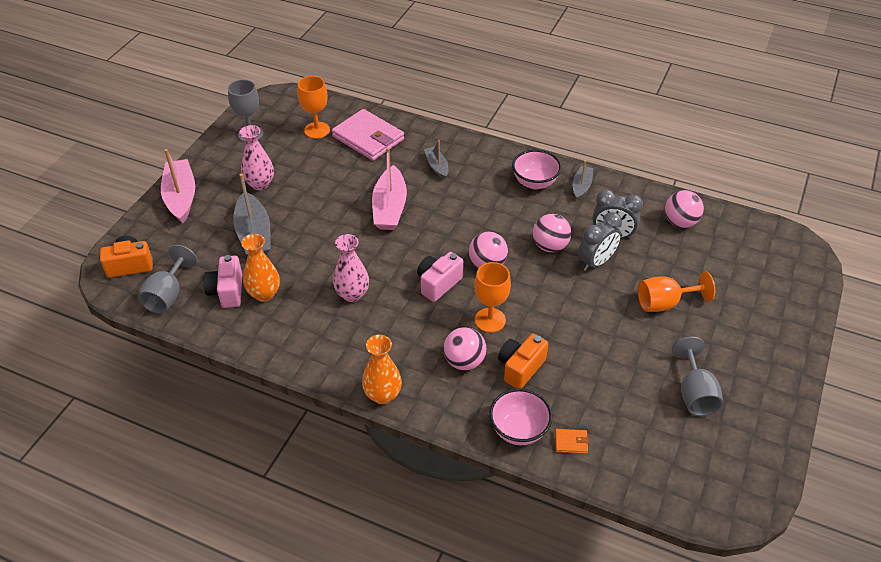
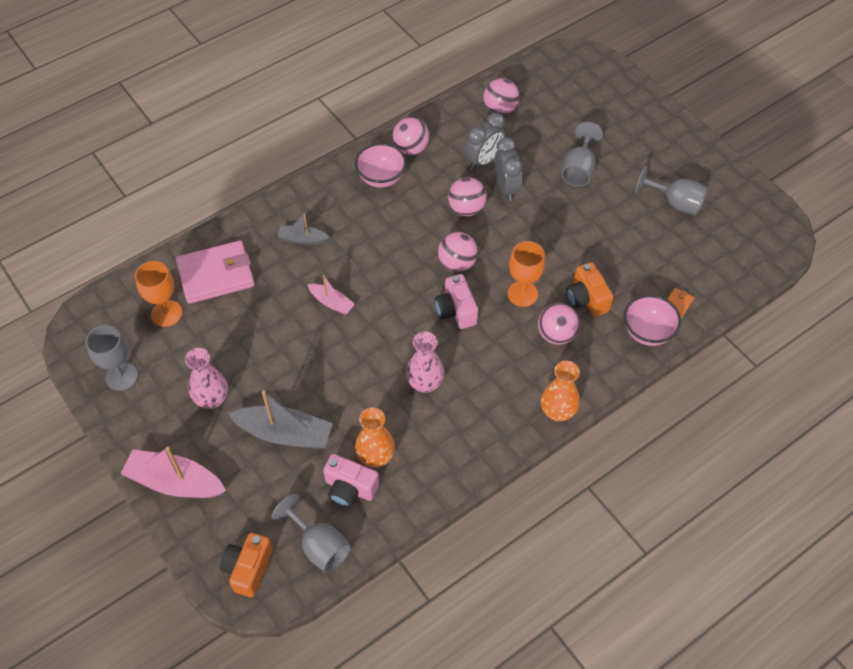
camera: 60 degrees left, 10 degrees up
pink boat [372,147,407,230] -> pink boat [307,275,355,314], size x0.56
grey boat [573,161,593,200] -> pink ball [392,117,429,155]
orange goblet [638,271,715,312] -> grey goblet [562,122,603,187]

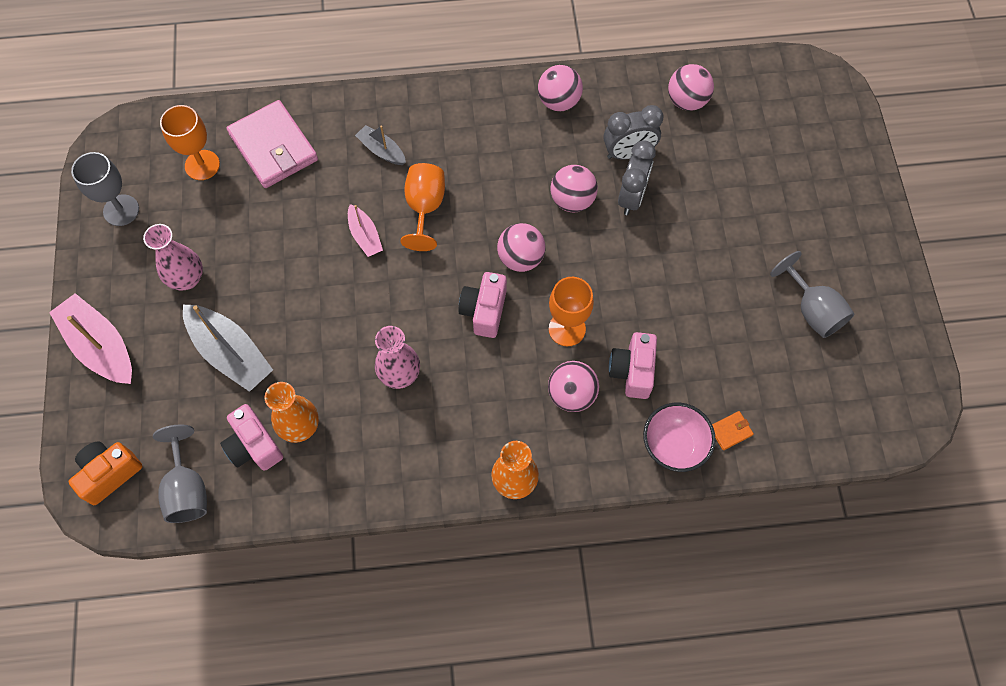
camera: 30 degrees right, 10 degrees up
pink wallet [176,240,255,304] -> pink wallet turned 45 degrees clockwise [227,100,318,188]
pink bowl [355,143,406,187] -> none
grey goblet [562,122,603,187] -> none
orange camera [566,262,614,317] -> pink camera [609,332,657,399]
none -> orange goblet [400,163,445,251]

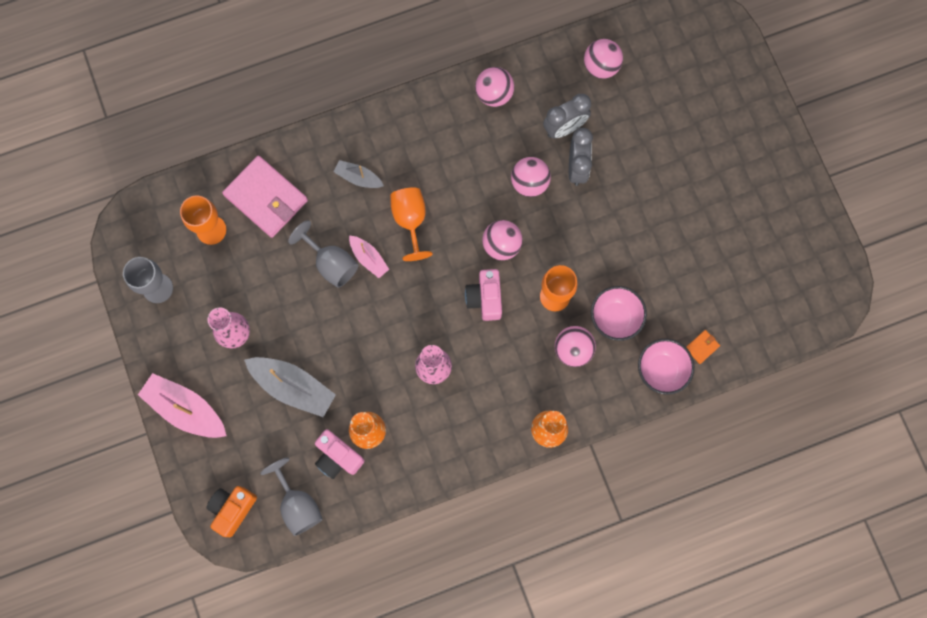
camera: 15 degrees left, 10 degrees up
pink camera [609,332,657,399] -> pink bowl [591,286,647,341]
grey goblet [770,251,854,338] -> grey goblet moved to [288,220,358,288]

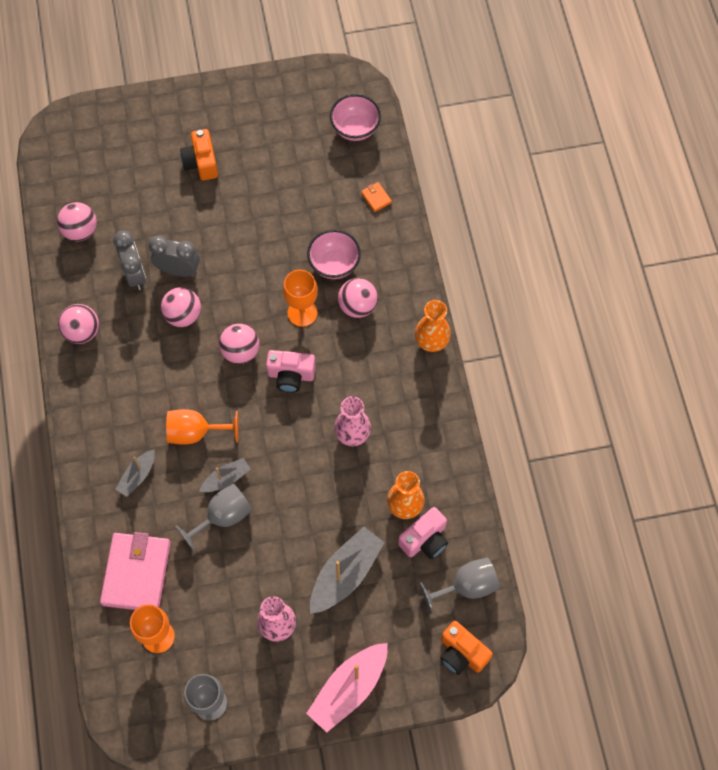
camera: 80 degrees left, 10 degrees down
pink wallet [222,156,308,238] -> pink wallet turned 45 degrees counterclockwise [100,532,171,610]
pink boat [349,236,389,278] -> grey boat [199,458,251,492]
pink bowl [638,339,695,395] -> pink bowl moved to [330,94,381,141]
none -> orange camera [180,129,218,181]

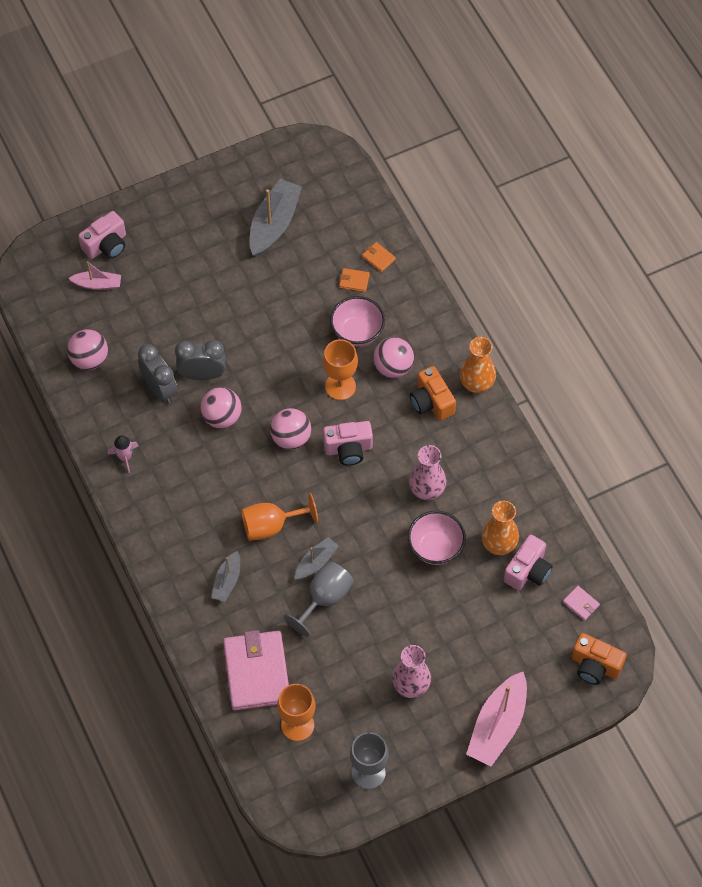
camera: 15 degrees left, 5 degrees down
pink ball [58,304,99,344] -> pink rocket [108,435,139,473]
orange camera [180,129,218,181] -> orange camera moved to [410,366,456,421]
grey boat [310,527,385,614] -> grey boat moved to [249,179,302,257]
pink bowl [330,94,381,141] -> pink bowl moved to [408,511,466,565]
grey goblet [420,557,500,614] -> pink wallet [563,586,600,621]
none -> pink boat [68,261,121,290]
none -> pink camera [78,211,126,259]
none -> orange wallet [339,268,370,292]

